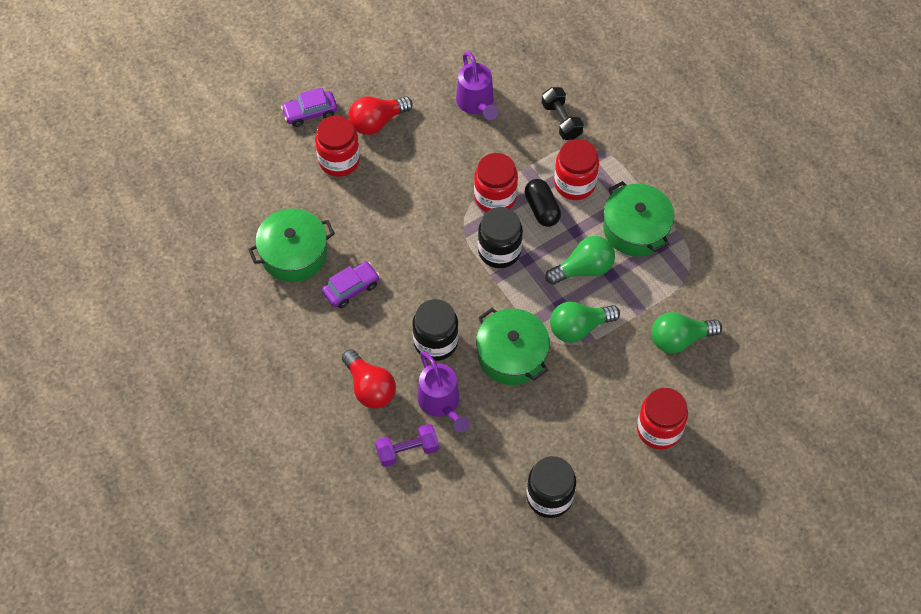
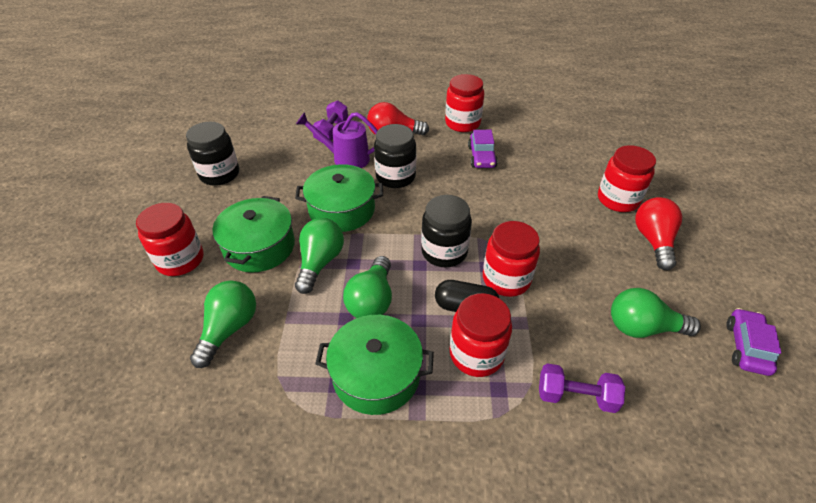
camera: 125 degrees right, 15 degrees down
green pot [248,208,335,282] -> green pot moved to [212,196,295,272]
purple car [281,87,337,127] -> purple car moved to [726,308,782,376]
purple watering can [456,52,498,120] -> green light bulb [611,288,701,338]
black dumbbell [542,87,584,140] -> purple dumbbell [539,363,625,413]
none -> red jar [445,74,485,132]

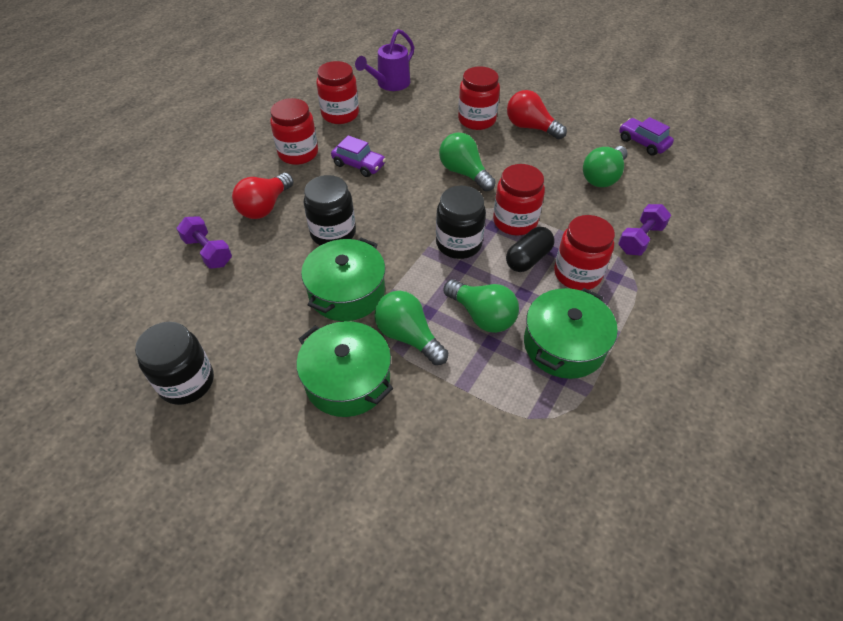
camera: 60 degrees left, 5 degrees up
red jar [136,203,204,276] -> red jar moved to [316,61,359,124]
green light bulb [190,280,256,368] -> green light bulb moved to [439,132,496,191]
purple watering can [296,112,378,168] -> purple watering can moved to [355,29,414,91]

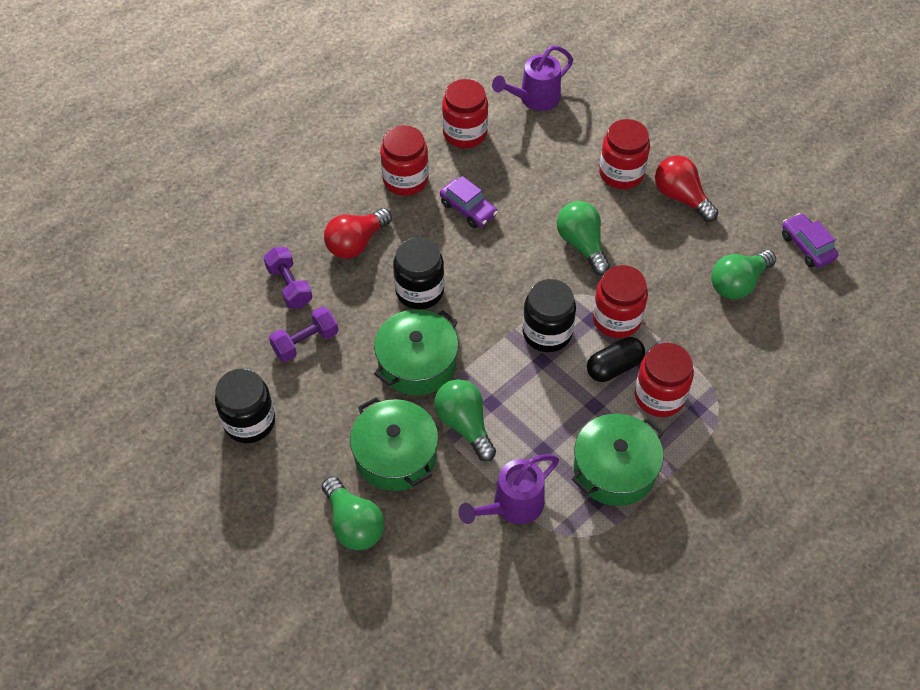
camera: 15 degrees right, 5 degrees up
green light bulb [444,279,519,333] -> green light bulb moved to [322,476,385,550]
purple dumbbell [618,204,671,255] -> purple dumbbell moved to [269,307,338,362]
none -> purple watering can [458,455,559,524]

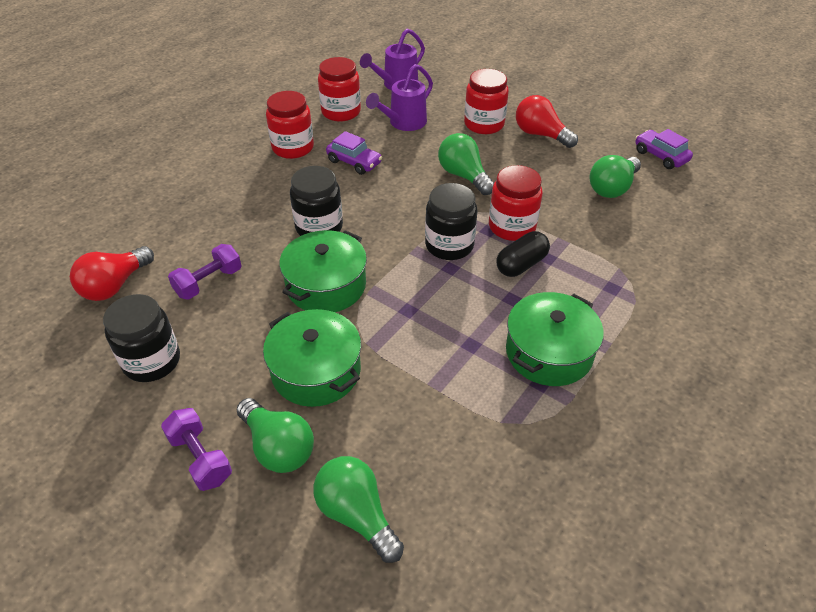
camera: 10 degrees left, 10 degrees down
purple dumbbell [263,247,312,308] -> purple dumbbell moved to [161,408,232,491]
red light bulb [324,208,392,259] -> red light bulb moved to [70,246,154,301]
green light bulb [434,379,496,462] -> green light bulb moved to [313,456,404,563]
purple watering can [458,455,559,524] -> purple watering can moved to [366,64,433,131]
red jar [635,343,694,417] -> none

